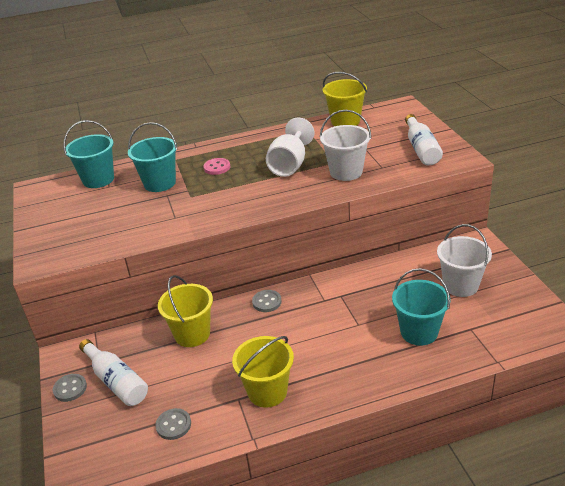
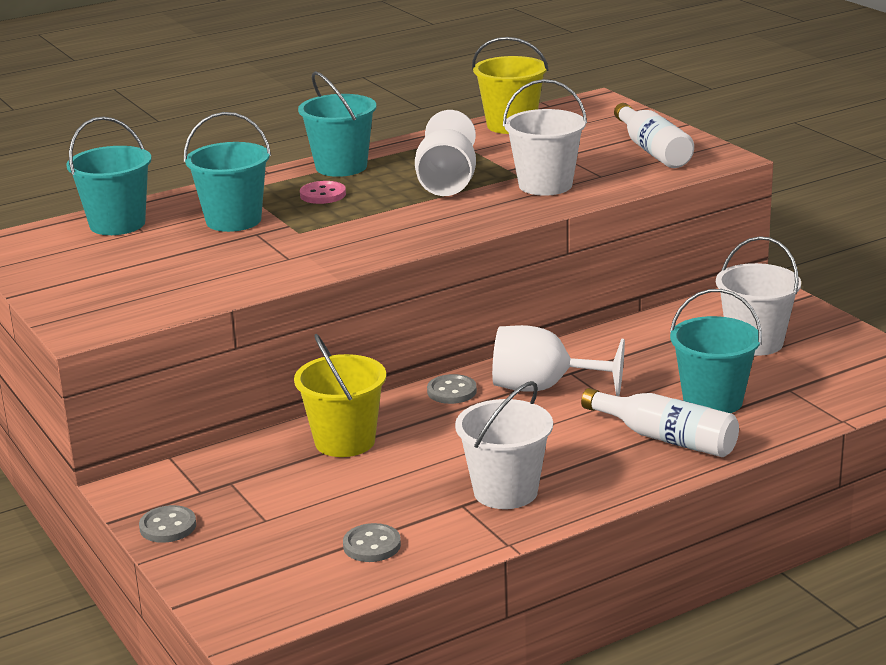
camera: 15 degrees left, 10 degrees down
white bottle [79,339,148,406] -> white bottle moved to [581,388,739,457]
yellow bucket [232,336,294,408] -> white bucket [455,381,553,509]
none -> turquoise bucket [298,71,376,177]
none -> white goblet [492,325,625,396]

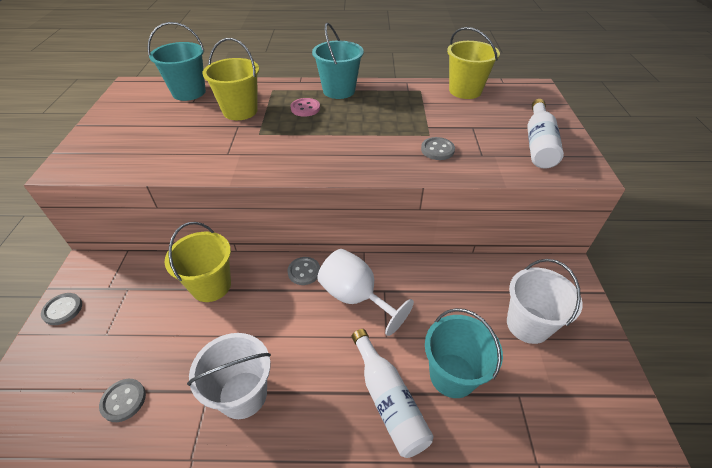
camera: 30 degrees right, 20 degrees up
turquoise bucket [184,112,271,232] -> yellow bucket [203,38,259,120]
white goblet [415,110,476,196] -> none
white bucket [503,79,587,196] -> grey button [421,137,455,160]

